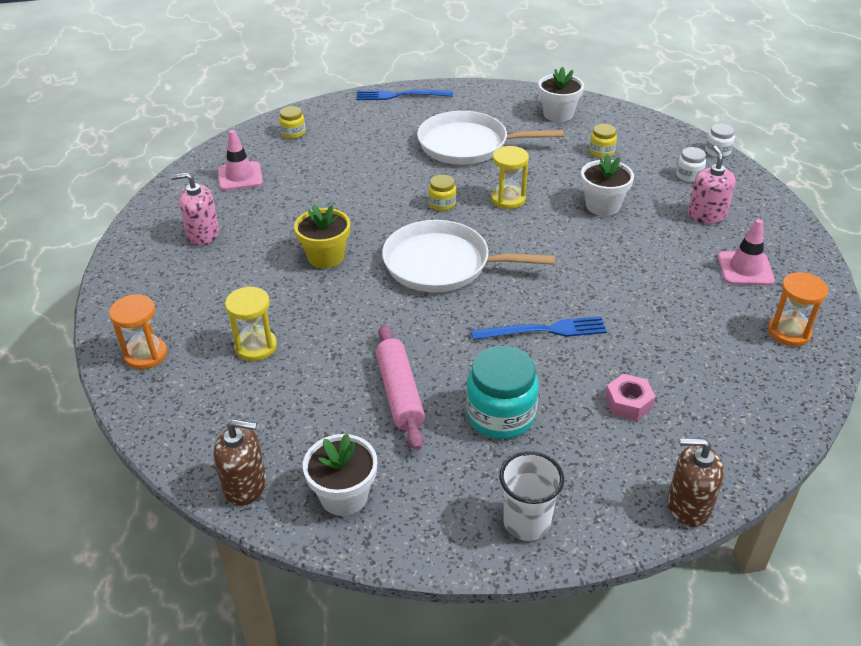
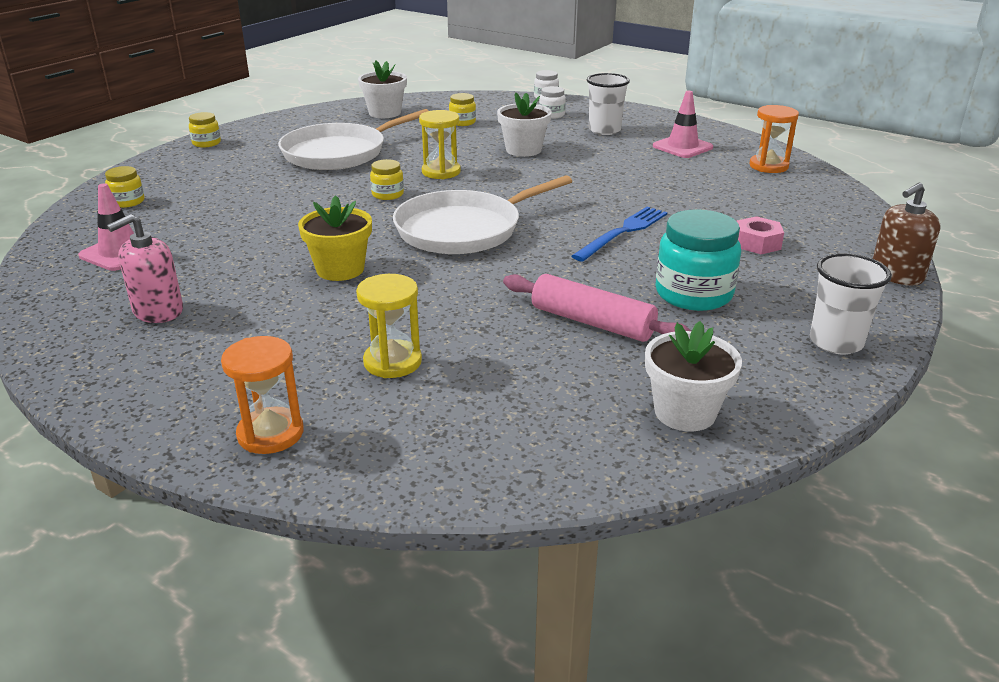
camera: 45 degrees left, 10 degrees down
brown soap dispenser [213,419,267,506] -> none
blue fork [357,90,453,100] -> yellow jar [189,112,221,147]
pink soap dispenser [688,146,736,224] -> white cup [587,73,630,135]

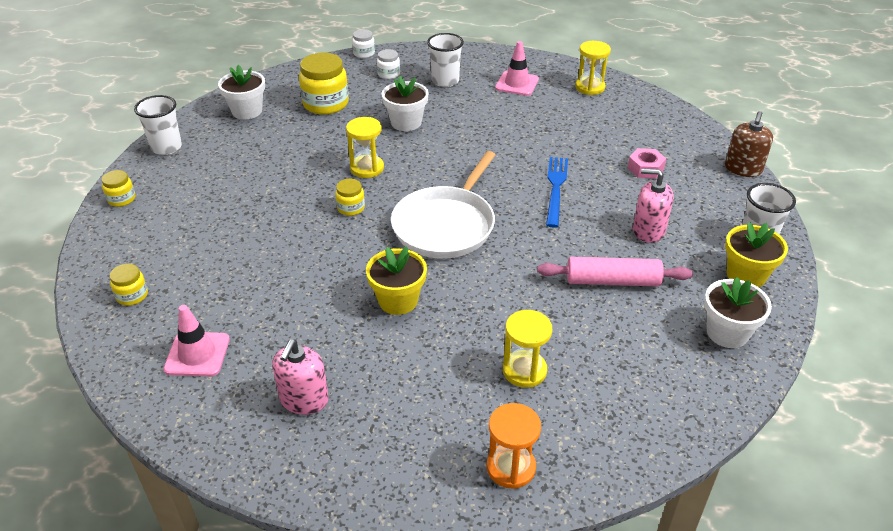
camera: 30 degrees left, 10 degrees up
white pan [278,109,428,170] -> none
yellow jar [449,93,476,126] -> yellow jar [299,53,349,115], size x1.94
turquoise jar [656,209,741,311] -> pink soap dispenser [633,168,673,243]
orange hourglass [749,105,799,173] -> yellow hourglass [575,41,611,95]
none -> white cup [134,95,182,155]
none -> yellow flower pot [725,222,788,287]

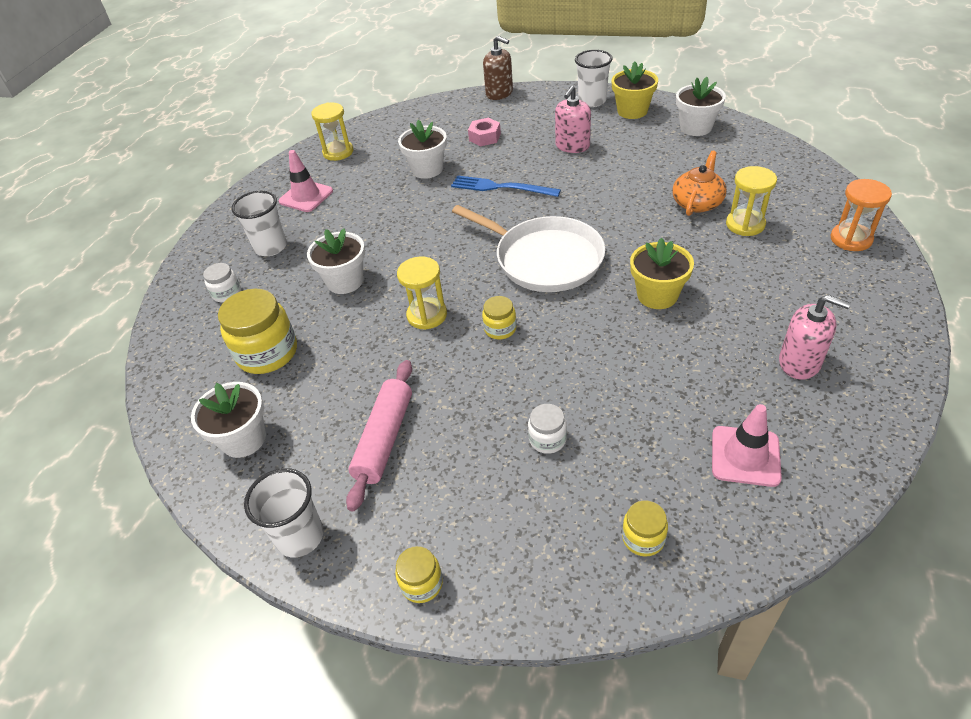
camera: 75 degrees left, 5 degrees up
white jar [352,29,375,58] -> white jar moved to [528,404,567,454]
pink rolling pin [537,257,693,286] -> pink rolling pin moved to [346,360,412,511]
none -> white flower pot [398,120,447,179]
none -> orange teapot [672,151,727,216]

